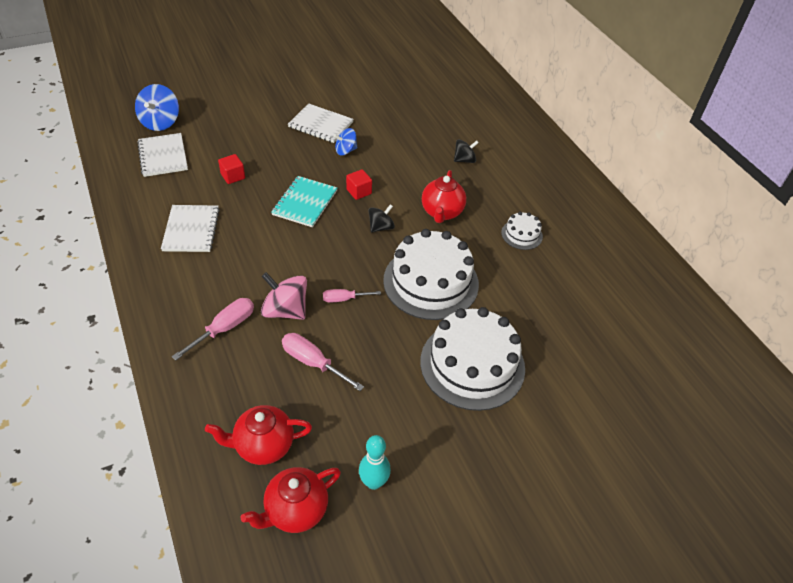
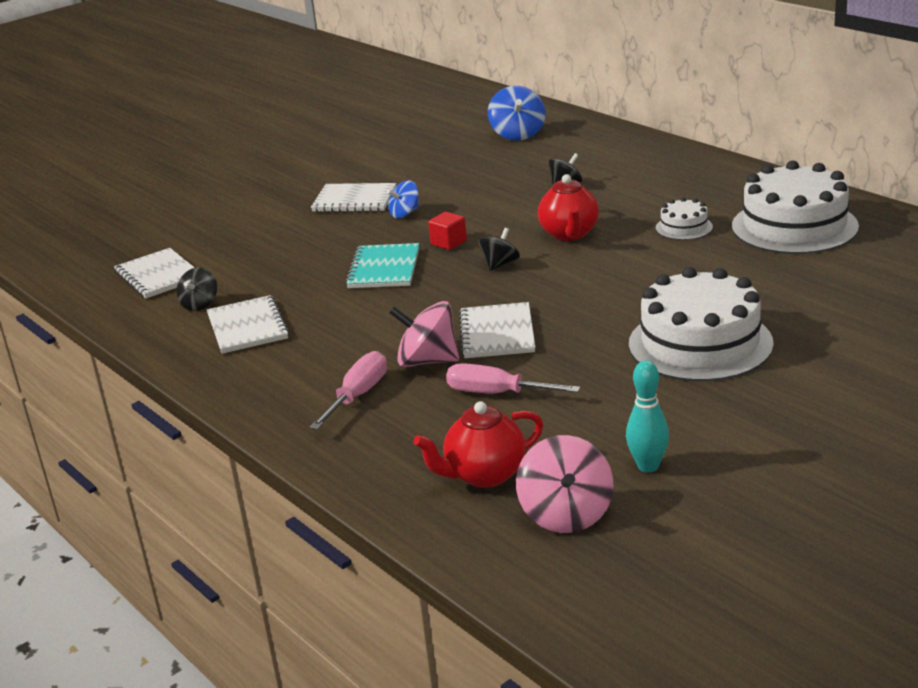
camera: 10 degrees left, 20 degrees down
blue spinning top [135,84,179,131] -> blue spinning top moved to [488,86,546,141]
red cube [218,154,245,184] -> none
red teapot [241,467,341,533] -> pink spinning top [516,435,614,533]
pink screwdriver [323,289,381,303] -> white notebook [459,302,535,358]
white cake [383,229,479,320] -> white cake moved to [732,161,859,254]
none -> black spinning top [177,267,217,311]

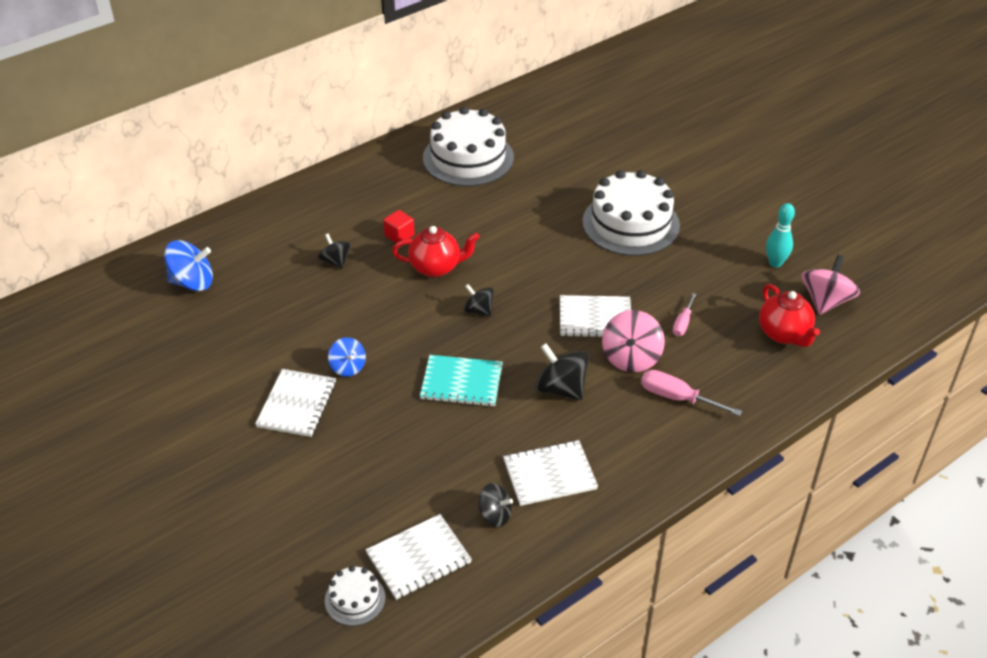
camera: 90 degrees left, 15 degrees up
red cube [428,212,467,250] -> red cube moved to [383,210,414,243]
pink screwdriver [446,363,580,393] -> pink screwdriver [673,293,696,336], size x0.64
pink spinning top [516,435,614,533] -> pink spinning top turned 60 degrees counterclockwise [802,255,860,315]
white cake [656,197,713,240] -> white cake moved to [325,566,385,626]
none -> black spinning top [535,343,589,400]

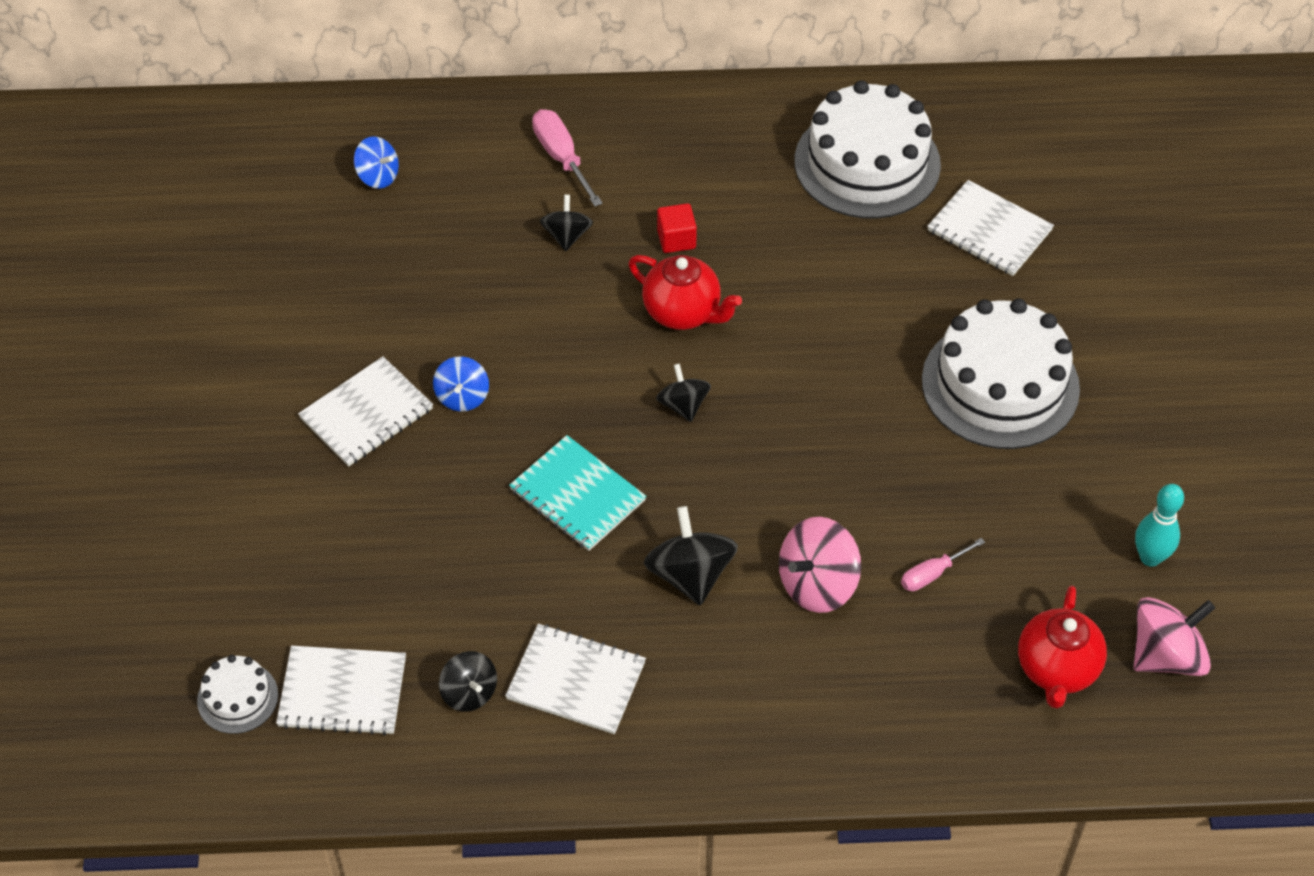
camera: 35 degrees right, 10 degrees up
blue spinning top [164,240,213,291] -> blue spinning top [354,136,399,189], size x0.63
white notebook [560,295,631,337] -> white notebook moved to [927,180,1054,276]
pink screwdriver [641,370,742,416] -> pink screwdriver moved to [532,109,603,207]

